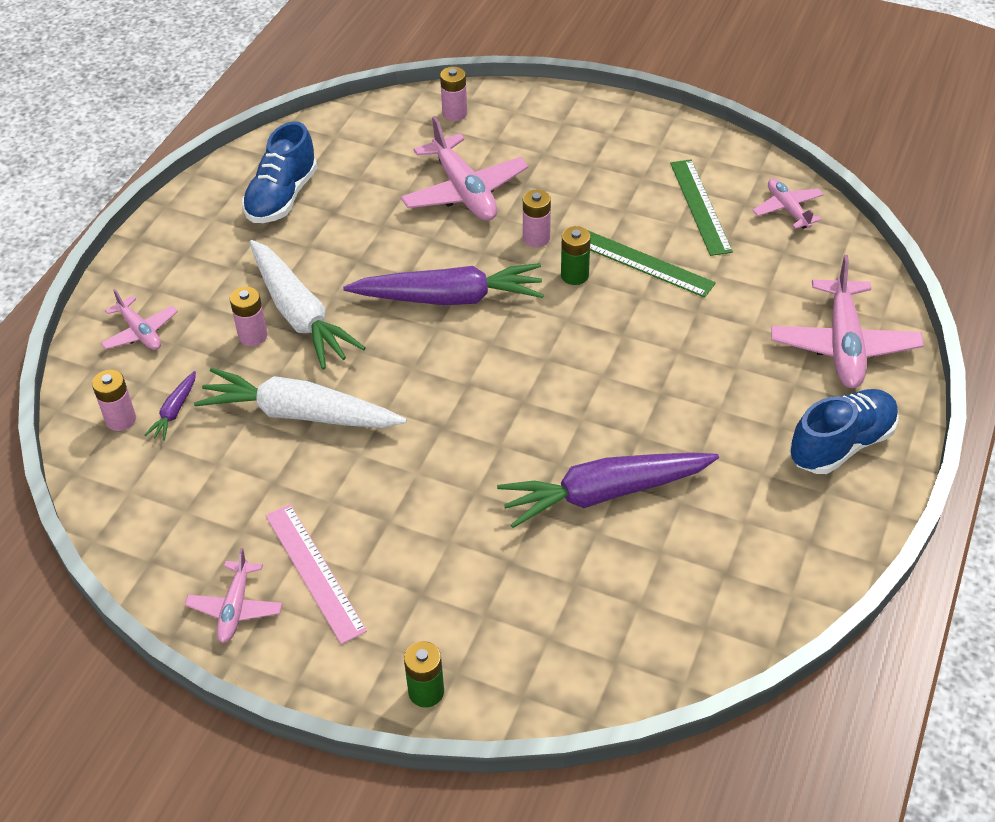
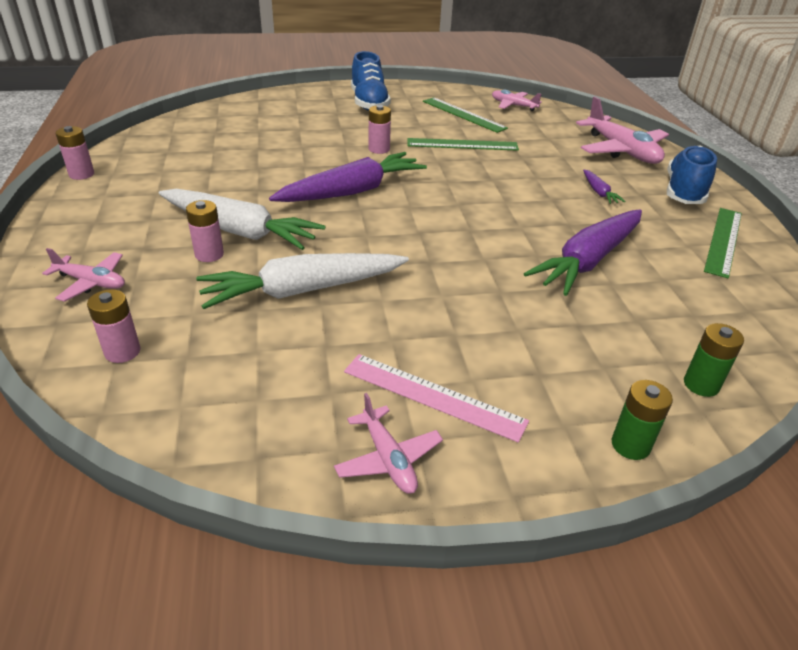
camera: 35 degrees left, 10 degrees down
purple carrot [144,371,196,441] -> purple carrot moved to [583,170,626,204]
blue shoe [242,121,317,223] -> blue shoe moved to [351,51,391,111]
pink plane [401,116,528,221] -> none
pink battery [440,67,467,121] -> pink battery moved to [56,126,94,180]
green battery [561,226,591,285] -> green battery moved to [684,323,744,397]
none -> green ruler [704,208,742,278]

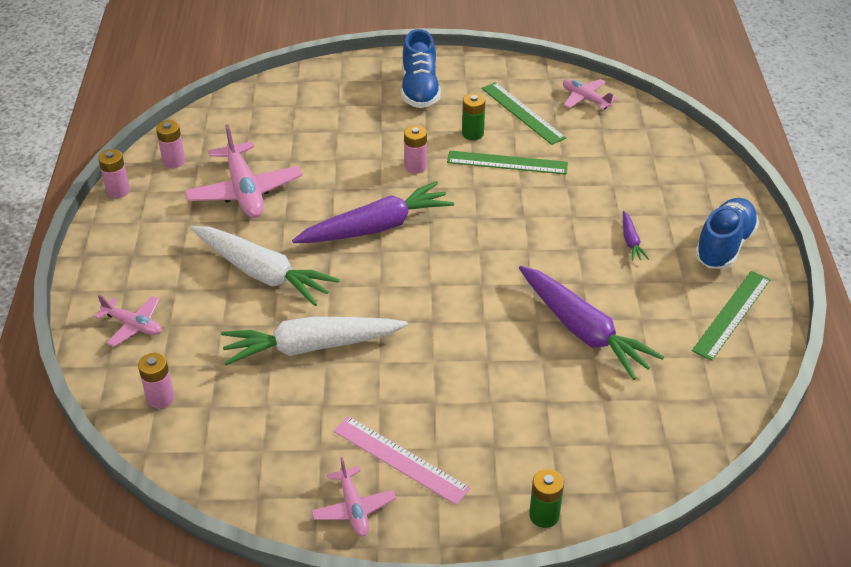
camera: 10 degrees right, 5 degrees up
pink battery [186,200,224,262] -> pink battery moved to [156,120,185,168]
purple carrot [524,209,642,296] -> purple carrot turned 90 degrees counterclockwise [519,266,664,380]
pink plane [576,96,669,164] -> pink plane moved to [184,124,302,218]
green battery [684,323,744,397] -> green battery moved to [462,93,485,140]

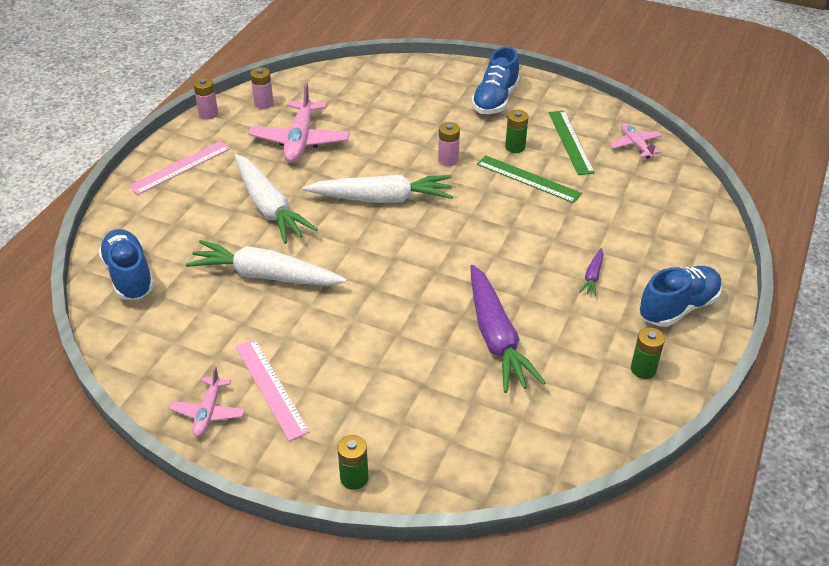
camera: 25 degrees right, 0 degrees up
pink plane [94,295,162,347] -> none
pink battery [138,353,174,408] -> blue shoe [98,229,154,300]
purple carrot [292,181,454,243] -> white carrot [303,175,453,203]
green ruler [692,271,771,361] -> green battery [631,327,665,379]
none -> pink ruler [128,141,230,195]

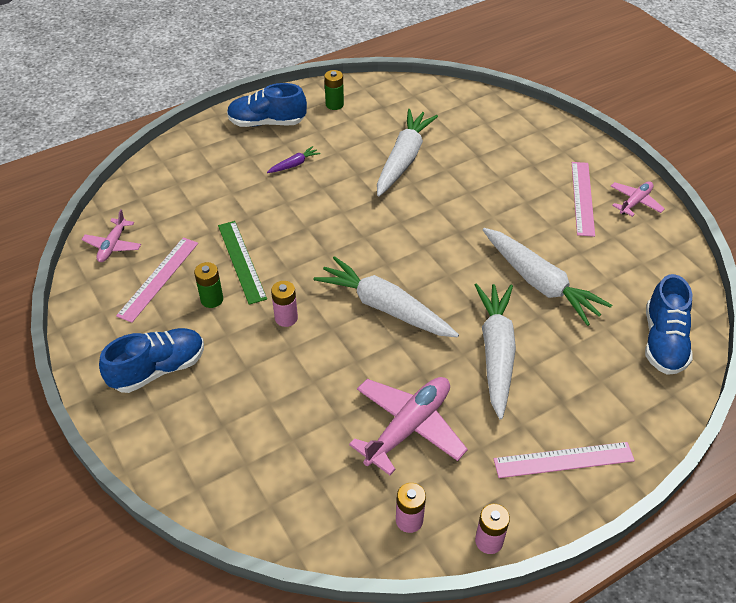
camera: 145 degrees left, 5 degrees up
green battery [337,435,368,490] -> none
purple carrot [470,265,546,393] -> white carrot [377,109,438,197]
green ruler [549,110,595,175] -> pink ruler [116,237,198,323]

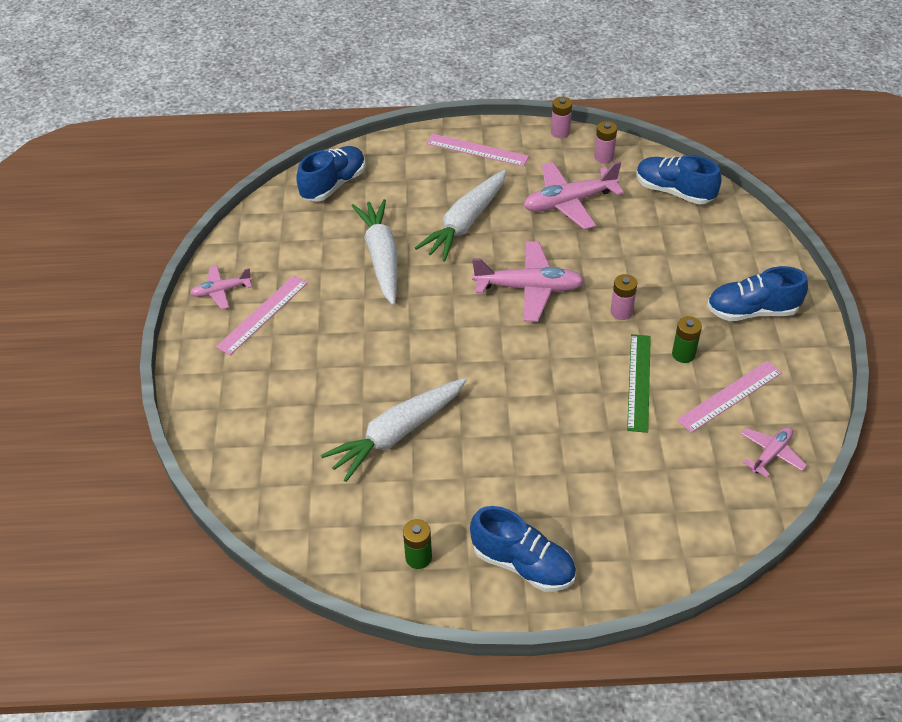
camera: 150 degrees left, 0 degrees up
purple carrot [267,146,321,173] -> none
white carrot [314,256,459,337] -> pink plane [472,241,584,322]
none -> blue shoe [636,155,722,205]

